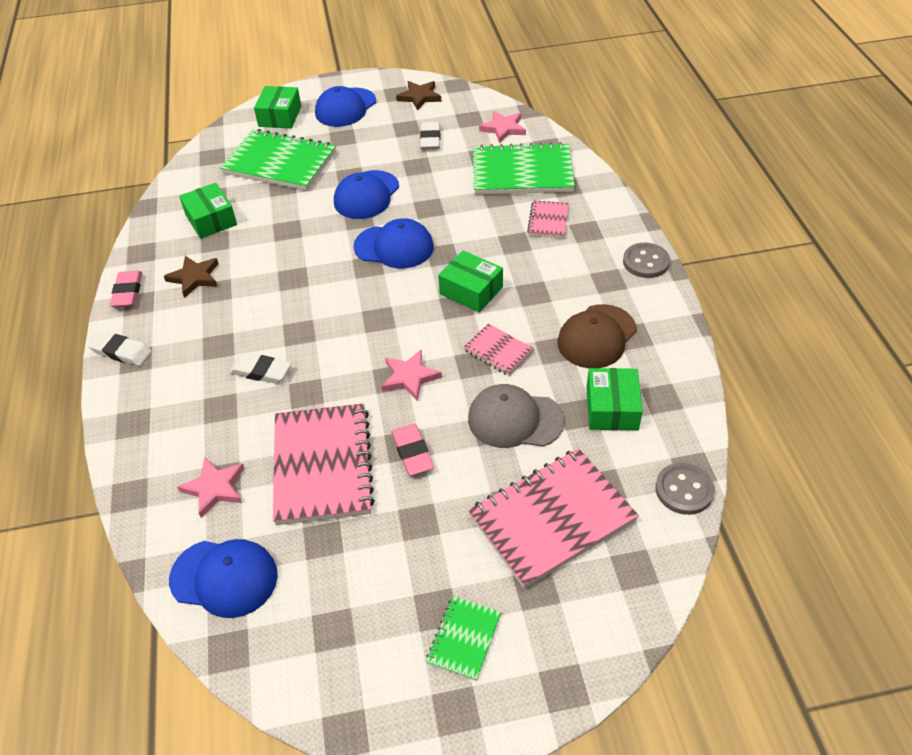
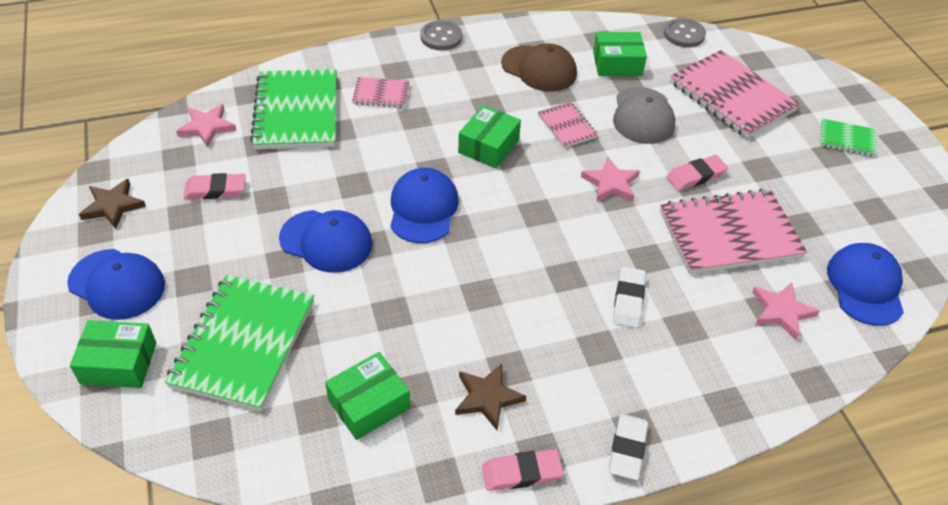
camera: 100 degrees left, 0 degrees up
white eraser [420,122,440,150] -> pink eraser [183,173,246,199]
pink notebook [463,323,534,376] -> pink notebook turned 60 degrees counterclockwise [538,102,598,148]

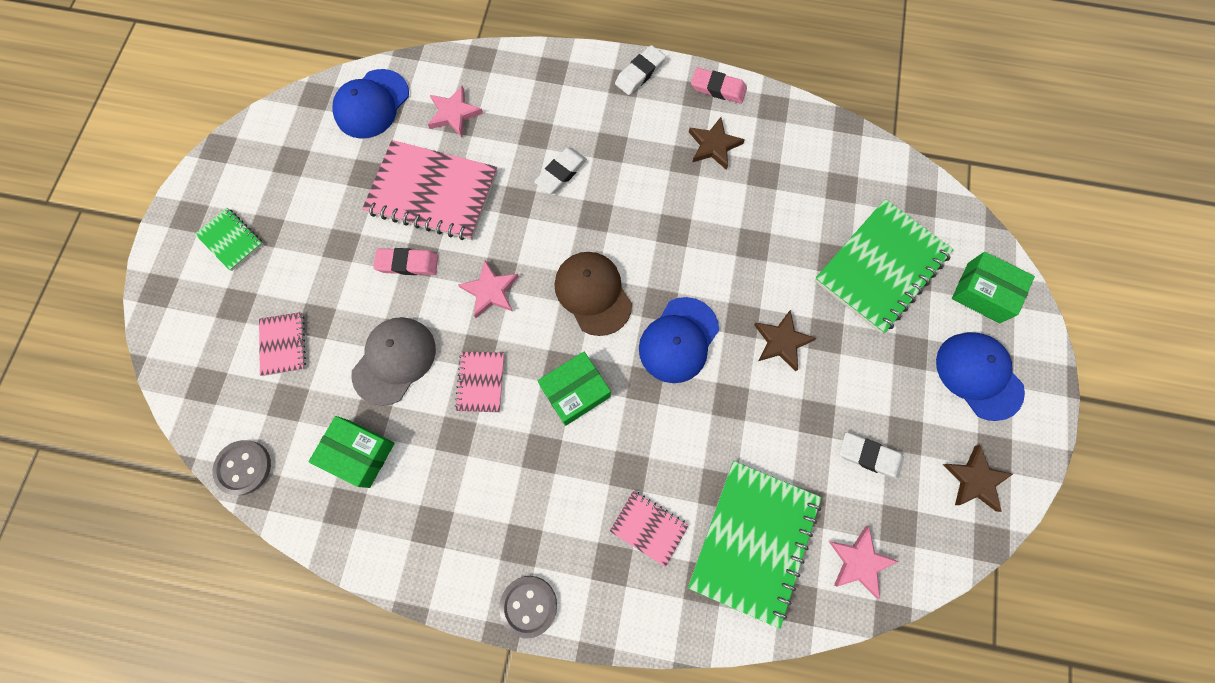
camera: 150 degrees left, 25 degrees up
pink eraser [183,173,246,199] -> white eraser [839,432,904,480]
blue cap [279,210,373,273] -> brown star [754,310,817,371]
green box [325,352,410,440] -> none
brown cap [501,43,577,92] -> brown cap moved to [554,252,632,336]
pink notebook [670,50,800,139] -> pink notebook [259,312,306,376], size x0.49

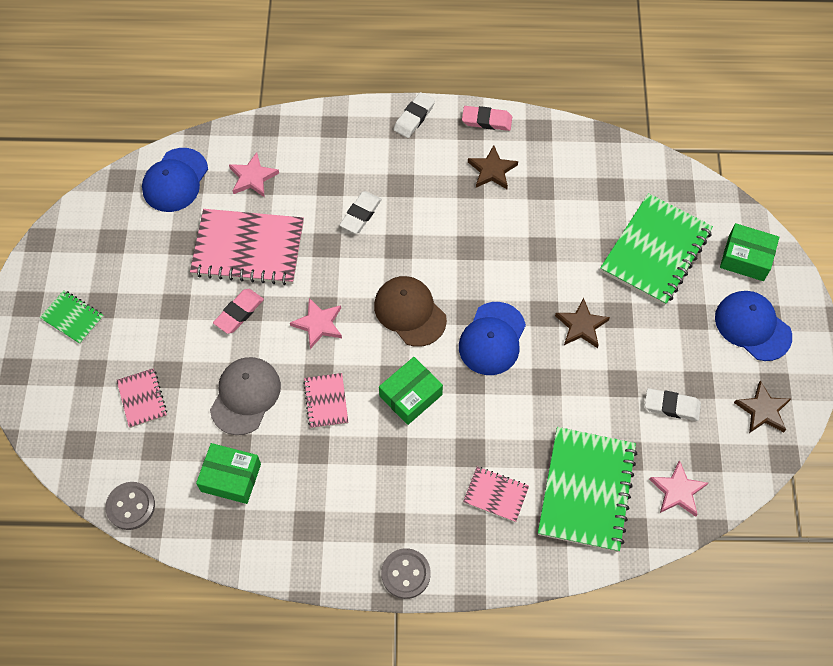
camera: 10 degrees left, 10 degrees down
pink eraser [373,248,438,275] -> pink eraser turned 45 degrees counterclockwise [213,289,264,334]

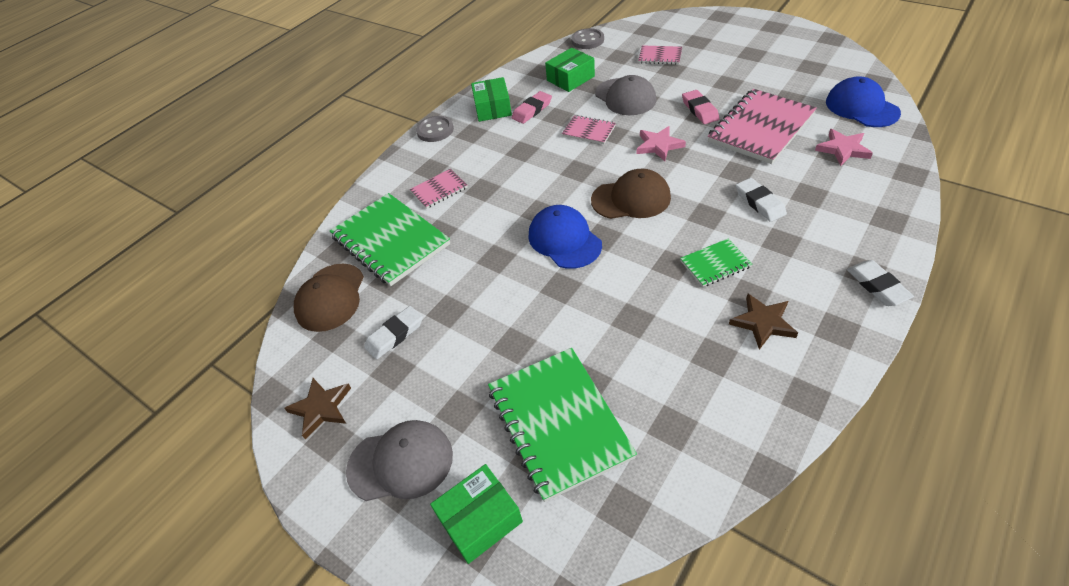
camera: 130 degrees right, 15 degrees down
green notebook [40,290,104,344] -> green notebook moved to [680,239,752,287]
green box [379,357,443,425] -> green box moved to [471,77,512,122]
pink eraser [462,106,512,131] -> pink eraser moved to [512,91,552,124]
brown star [555,298,610,348] -> none
pink star [649,460,708,517] -> brown cap [294,264,364,332]
blue cap [715,291,792,361] -> grey cap [346,420,453,501]

